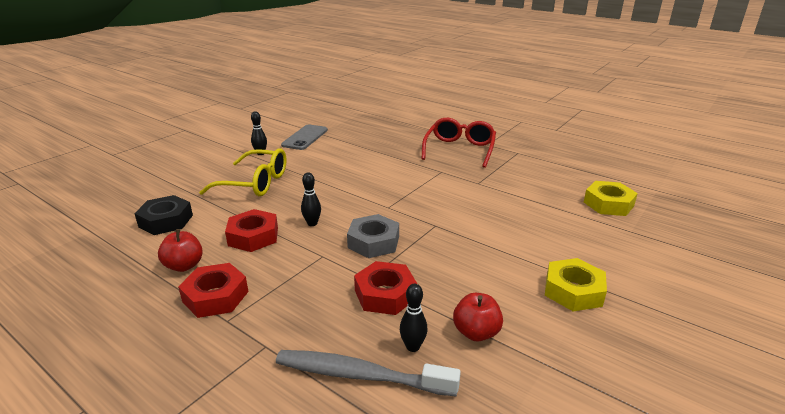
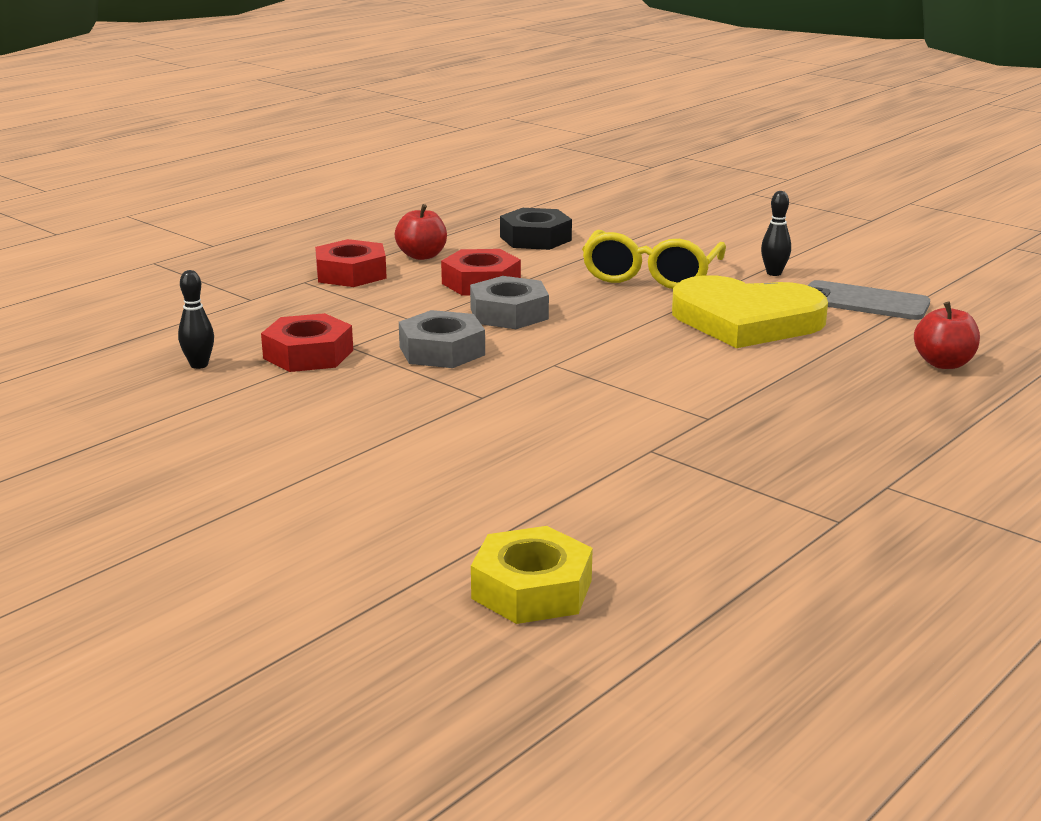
camera: 95 degrees right, 5 degrees down
grey toothbrush [276,350,461,397] -> none
black bowling pin [301,172,321,226] -> grey nut [470,276,549,329]
red glasses [422,118,496,168] -> none
red apple [453,293,503,341] -> red apple moved to [914,302,980,369]
yellow nut [545,258,607,311] -> none
none -> yellow heart [672,275,828,348]

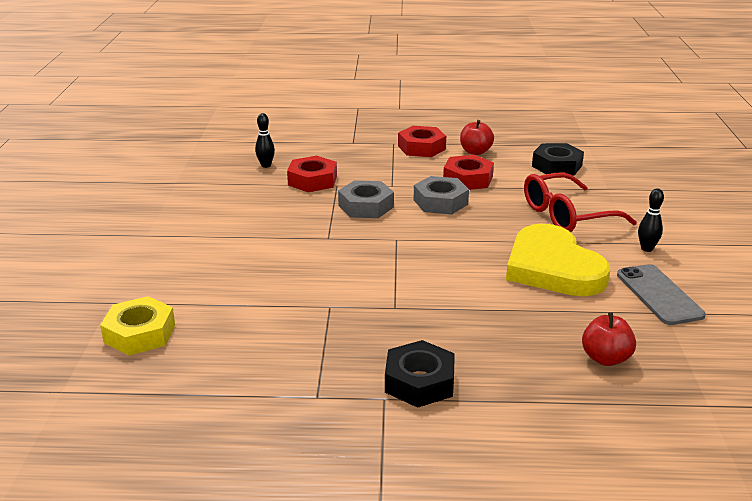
camera: 50 degrees right, 5 degrees up
yellow glasses [582,230,726,289] -> red glasses [524,173,637,232]
none -> black nut [385,340,455,408]

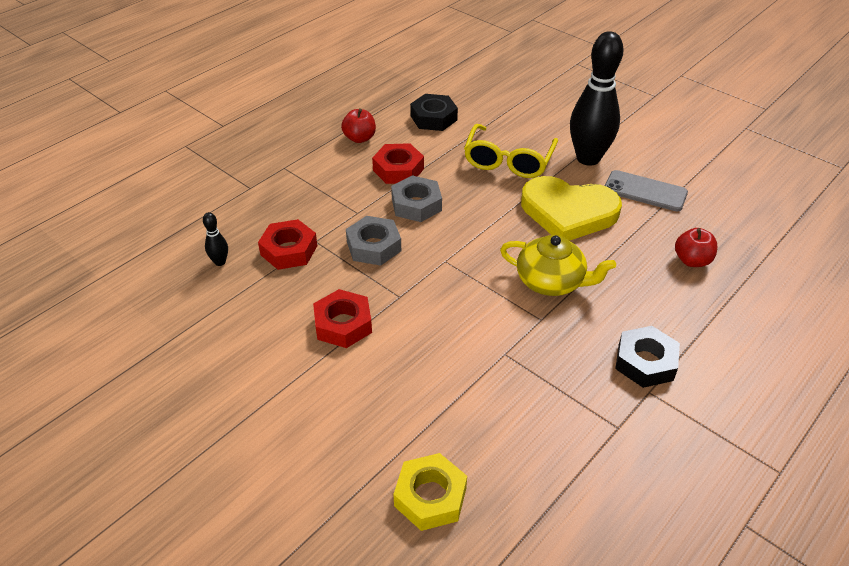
camera: 50 degrees left, 15 degrees up
red nut [398,126,446,157] -> red nut moved to [313,289,372,348]
red glasses [524,173,637,232] -> yellow glasses [464,124,558,178]
black bowling pin [638,188,664,252] -> black bowling pin [570,31,623,166], size x2.46
none -> yellow teapot [500,235,616,296]

